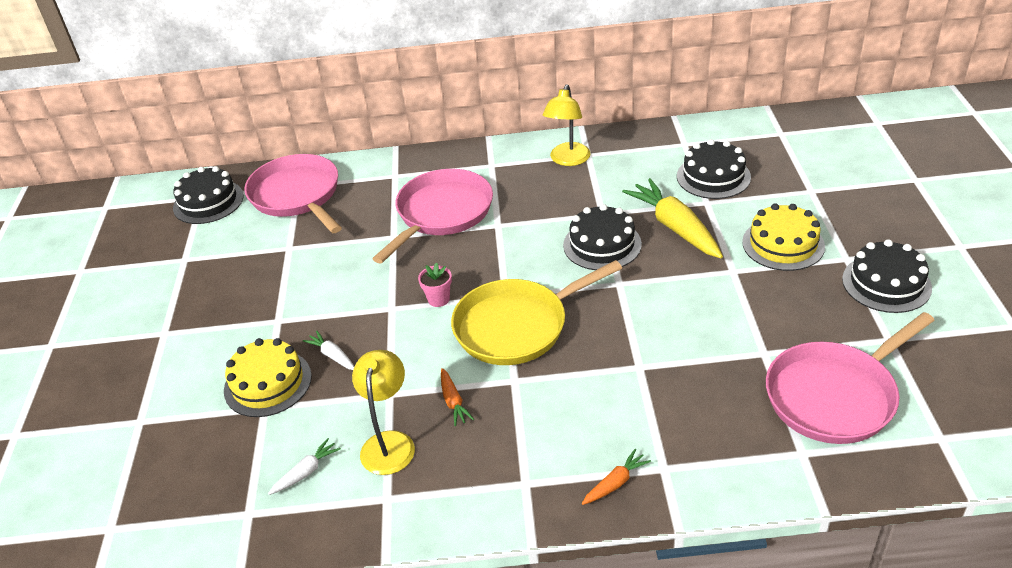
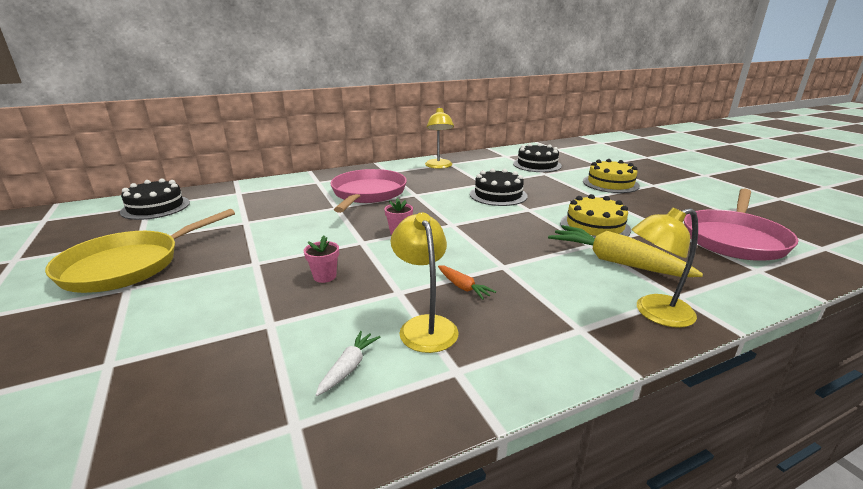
camera: 25 degrees left, 15 degrees down
yellow cake [224,338,312,417] -> yellow cake moved to [560,194,631,238]
pink pan [244,154,342,233] -> none
white carrot [303,331,354,370] -> pink flower pot [304,236,339,283]
yellow pan [451,260,622,365] -> yellow pan moved to [45,209,235,293]
orange carrot [582,449,651,505] -> yellow lamp [632,207,698,328]
yellow carrot [622,178,723,258] -> yellow carrot moved to [548,225,703,277]
black cake [842,239,932,313] -> none

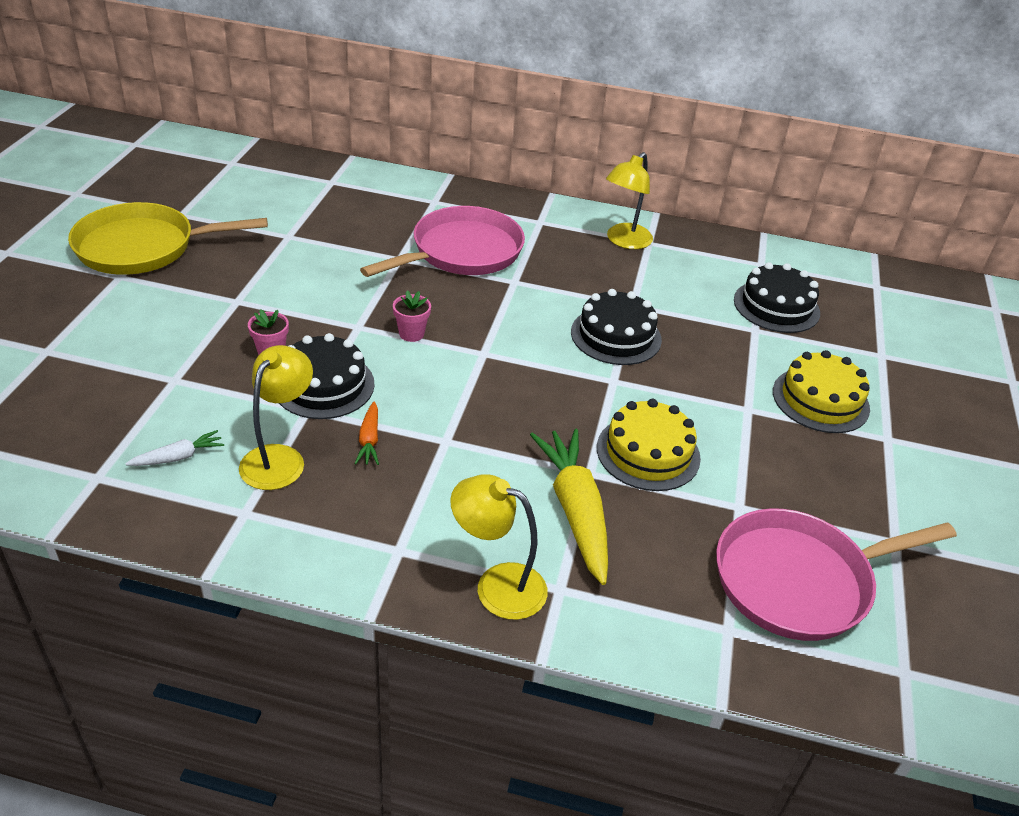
camera: 35 degrees right, 15 degrees up
black cake [120,178,190,220] -> black cake moved to [279,333,375,419]

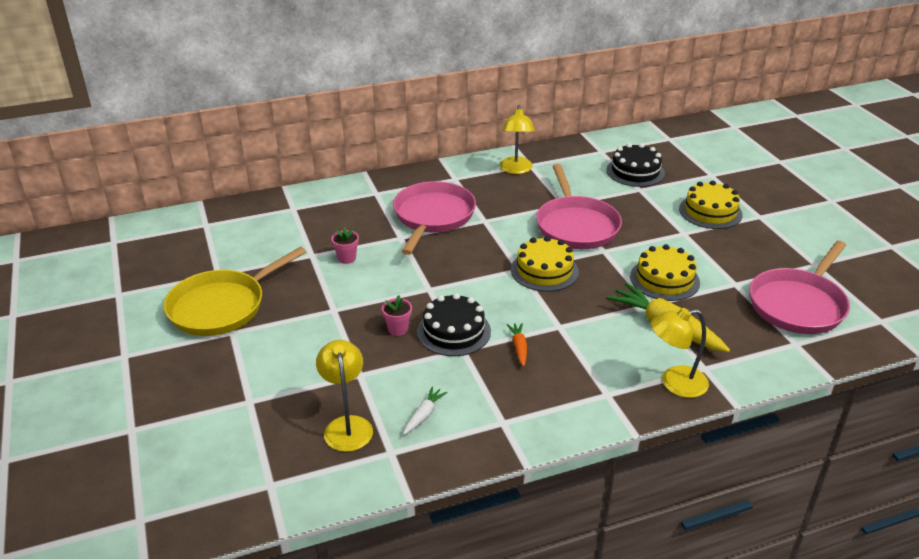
camera: 30 degrees left, 5 degrees down
yellow lamp [239,345,313,490] -> yellow lamp moved to [316,340,373,452]
orange carrot [354,401,379,465] -> orange carrot turned 150 degrees counterclockwise [506,323,527,367]
pink flower pot [393,290,431,342] -> pink flower pot moved to [331,227,359,264]
black cake [571,289,662,365] -> pink pan [536,164,622,249]
none -> yellow cake [511,236,579,292]

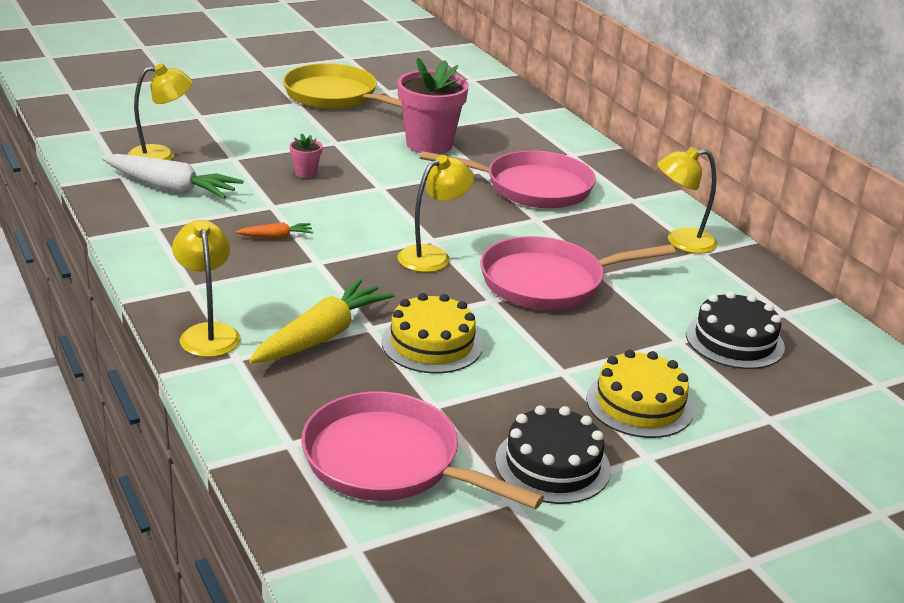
camera: 80 degrees right, 5 degrees down
pink flower pot [331,227,359,264] -> pink flower pot [397,58,469,154], size x2.28
white carrot [403,386,448,435] -> white carrot [102,154,244,199], size x2.12
black cake [417,293,491,356] -> black cake moved to [495,405,611,504]
yellow cake [511,236,579,292] -> yellow lamp [398,155,474,272]

